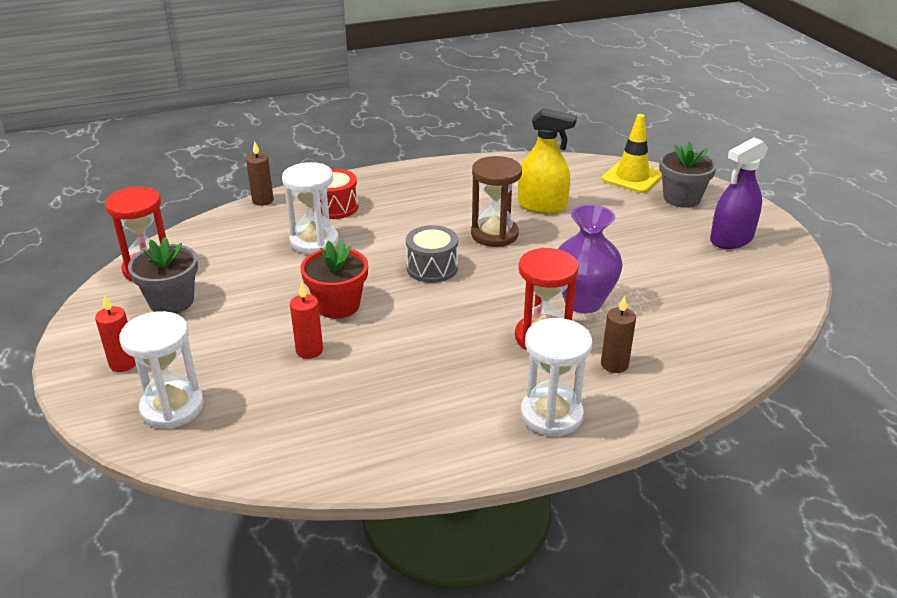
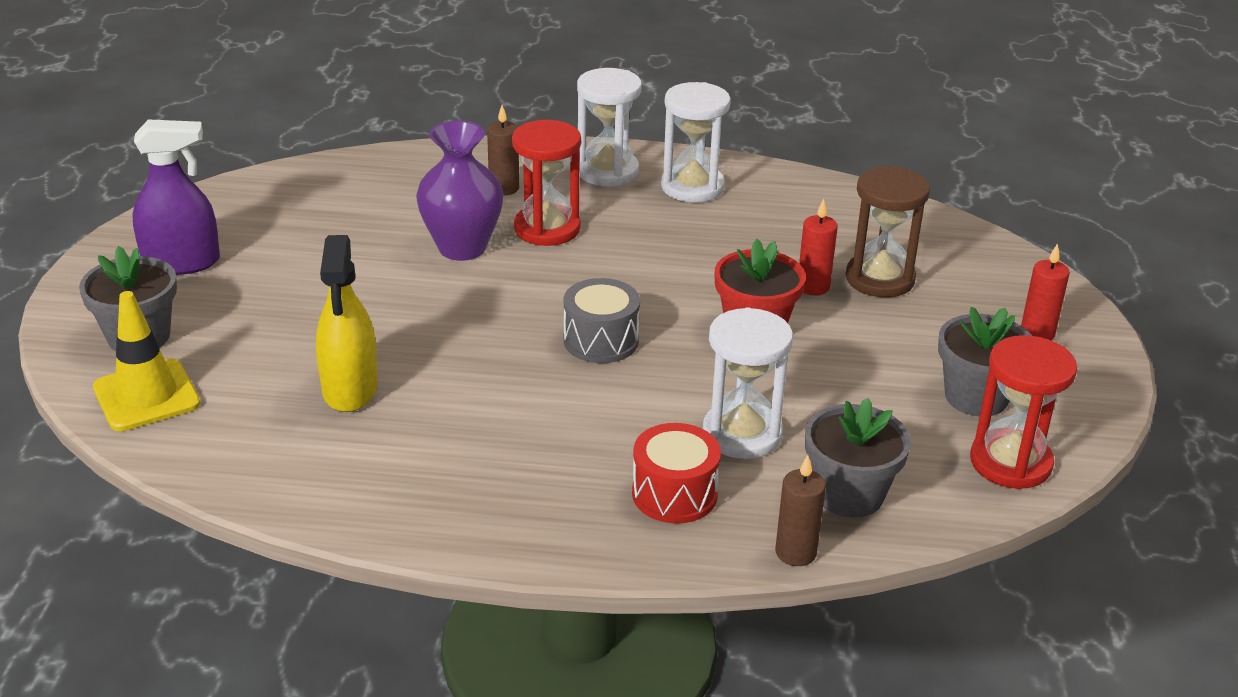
camera: 155 degrees left, 0 degrees up
white hourglass [119,311,204,429] -> white hourglass moved to [661,82,731,202]
brown hourglass [471,156,522,247] -> brown hourglass moved to [846,166,930,297]
yellow spray bottle [518,108,577,214] -> yellow spray bottle turned 135 degrees counterclockwise [316,235,378,412]
none -> grey flower pot [805,398,911,518]

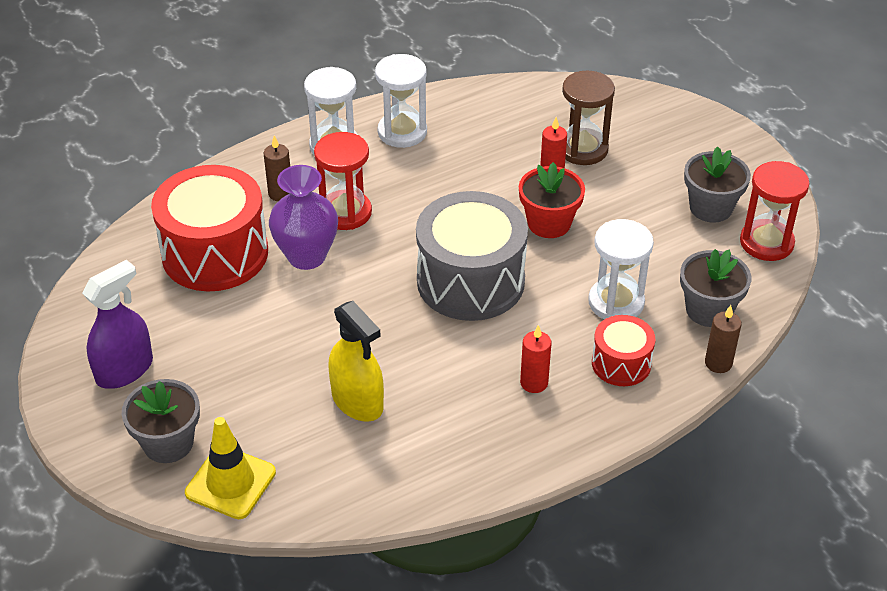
camera: 35 degrees left, 10 degrees up
grey drum [564,278,640,363] -> grey drum [416,191,528,321], size x1.92
red candle [1021,243,1070,340] -> red candle moved to [520,325,551,393]
none -> red drum [151,165,268,291]

